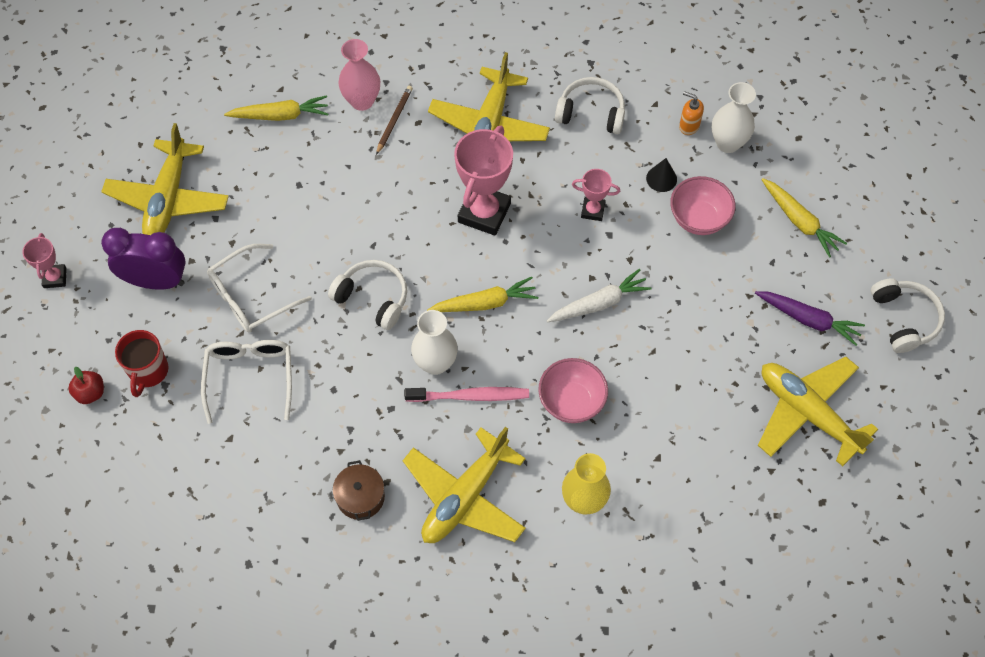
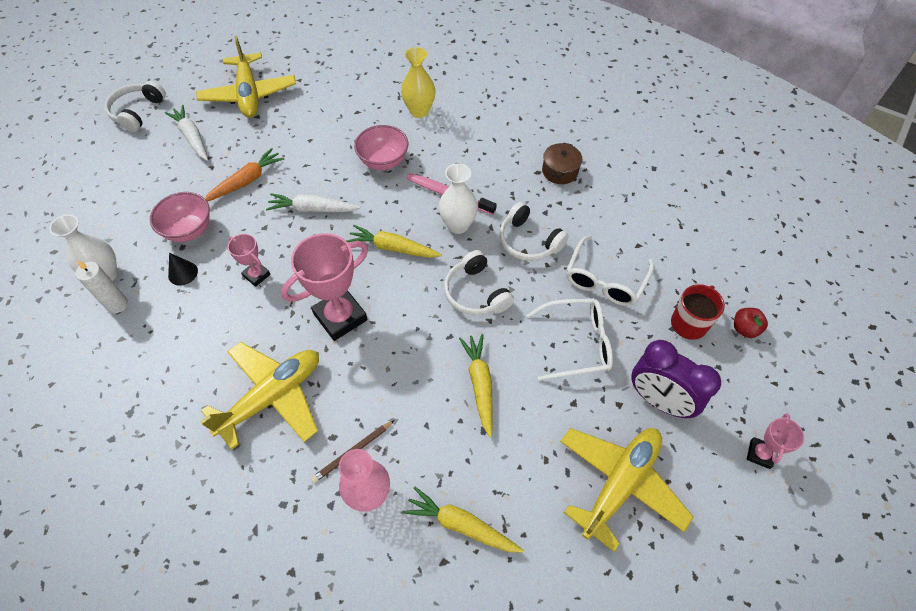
camera: 150 degrees left, 5 degrees down
yellow plane [403,427,526,543] -> none
white headphones [555,77,625,134] -> white headphones moved to [499,202,569,261]
orange soap dispenser [679,91,704,135] -> white candle [75,260,128,313]
purple carrot [755,291,865,346] -> white carrot [165,105,208,161]
yellow carrot [761,178,847,258] -> yellow carrot moved to [459,334,493,438]
none -> orange carrot [205,148,284,202]

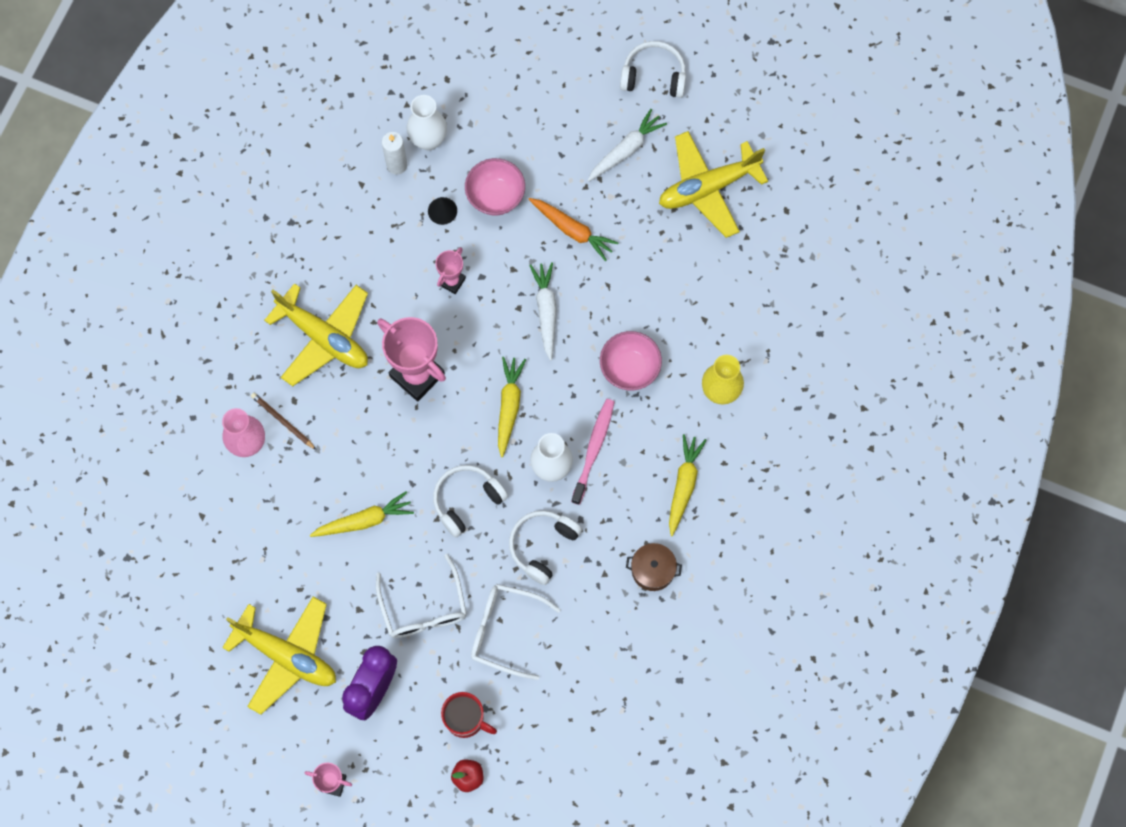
camera: 80 degrees right, 15 degrees up
yellow carrot [403,487,524,553] -> yellow carrot moved to [669,434,707,536]

